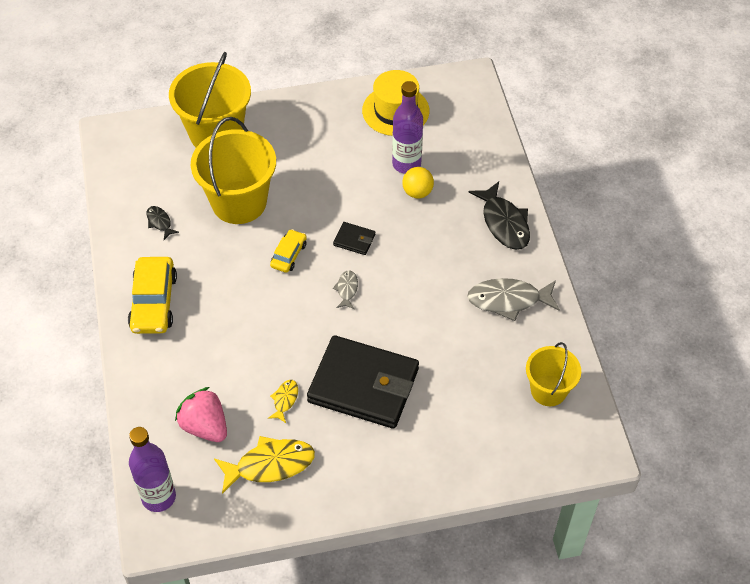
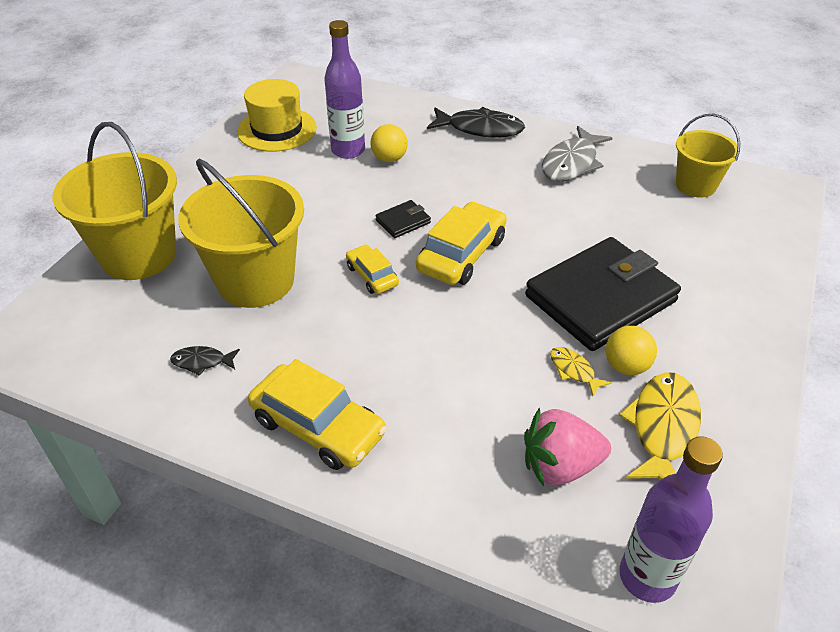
camera: 55 degrees left, 10 degrees down
grey fish [333,270,358,309] -> yellow car [416,202,507,285]
none -> yellow ball [606,326,657,375]

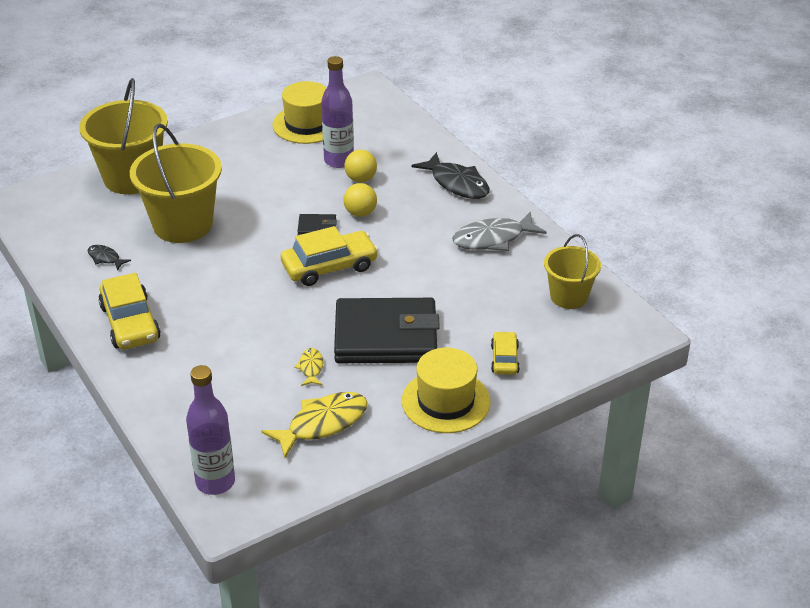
camera: 35 degrees right, 5 degrees down
yellow car [346,245,399,294] -> yellow car moved to [491,331,520,375]
pink strawberry [524,407,611,487] -> none
yellow ball [606,326,657,375] -> yellow ball moved to [343,183,377,217]
none -> yellow hat [402,348,491,433]

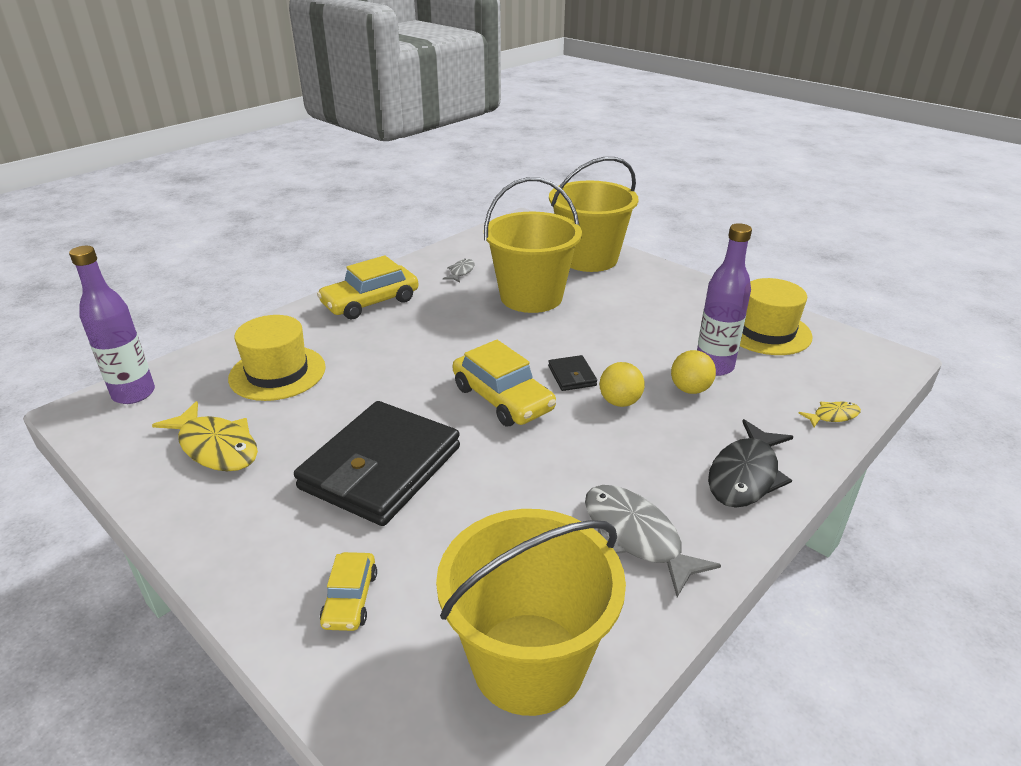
camera: 75 degrees right, 5 degrees down
black fish [88,245,131,271] -> grey fish [443,259,475,282]
yellow fish [294,348,323,386] -> yellow fish moved to [799,402,861,427]
black wallet [334,298,440,363] -> black wallet turned 45 degrees clockwise [294,401,460,526]
yellow hat [402,348,491,433] -> yellow hat moved to [228,315,326,401]
yellow car [491,331,520,375] -> yellow car turned 105 degrees clockwise [320,552,377,631]
yellow bucket [544,234,601,309] -> yellow bucket [436,509,626,716], size x1.69

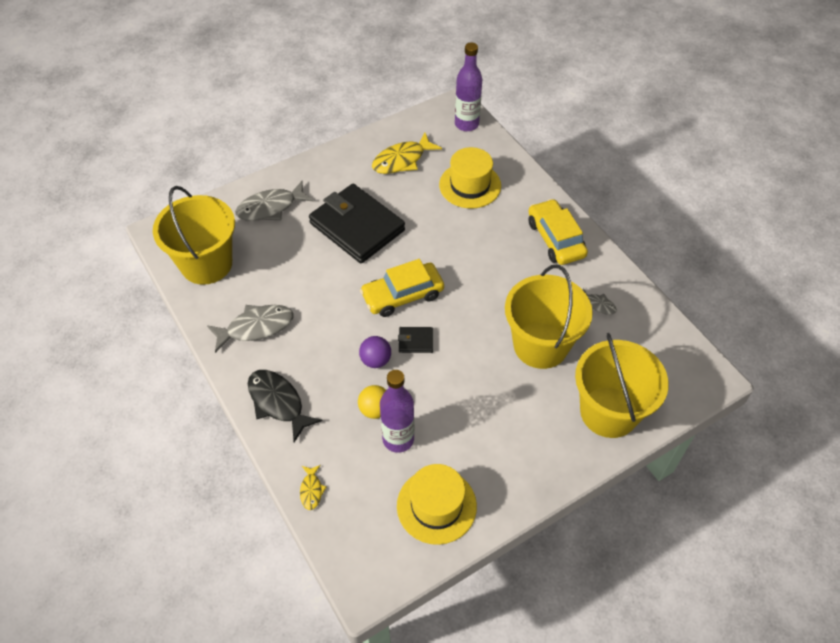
camera: 105 degrees right, 20 degrees up
yellow car [320,552,377,631] -> grey fish [235,181,314,221]
yellow ball [599,362,645,407] -> purple ball [359,336,391,368]

